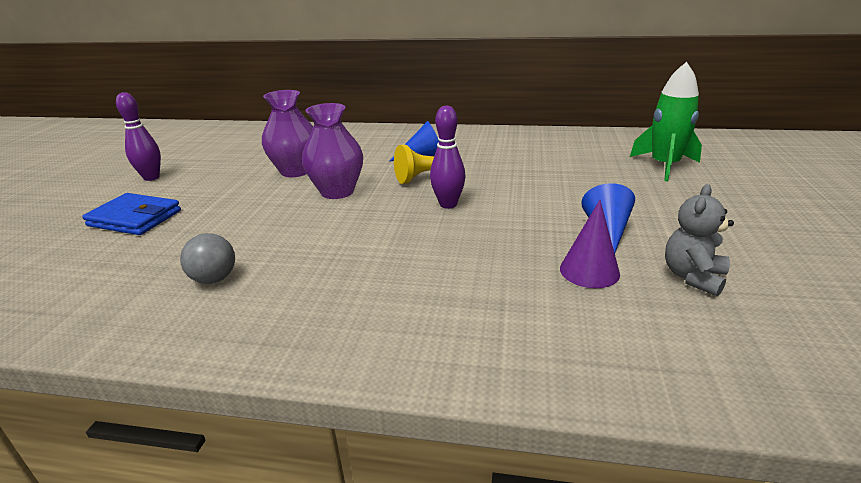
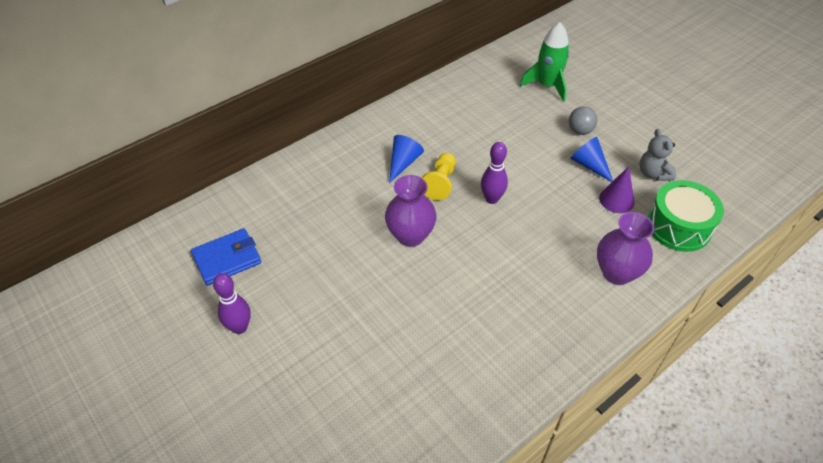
camera: 50 degrees left, 20 degrees up
blue wallet [82,193,181,235] -> blue wallet moved to [191,228,261,286]
grey ball [180,233,235,284] -> grey ball moved to [569,106,598,135]
purple vase [262,90,313,177] -> purple vase moved to [597,212,654,285]
none -> green drum [647,180,724,252]

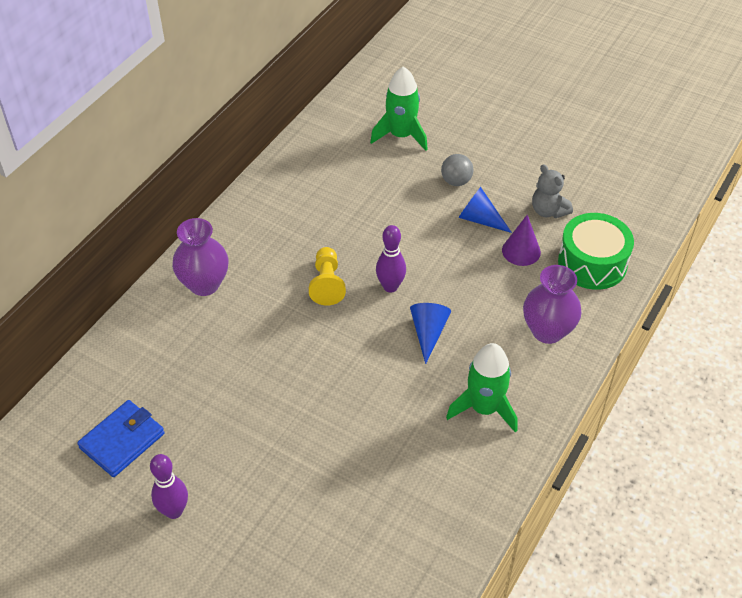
camera: 20 degrees left, 0 degrees up
purple vase [385,175,437,247] -> purple vase moved to [172,218,229,296]
blue cone [389,135,424,183] -> blue cone moved to [410,303,451,364]
none -> green rocket [446,343,517,433]

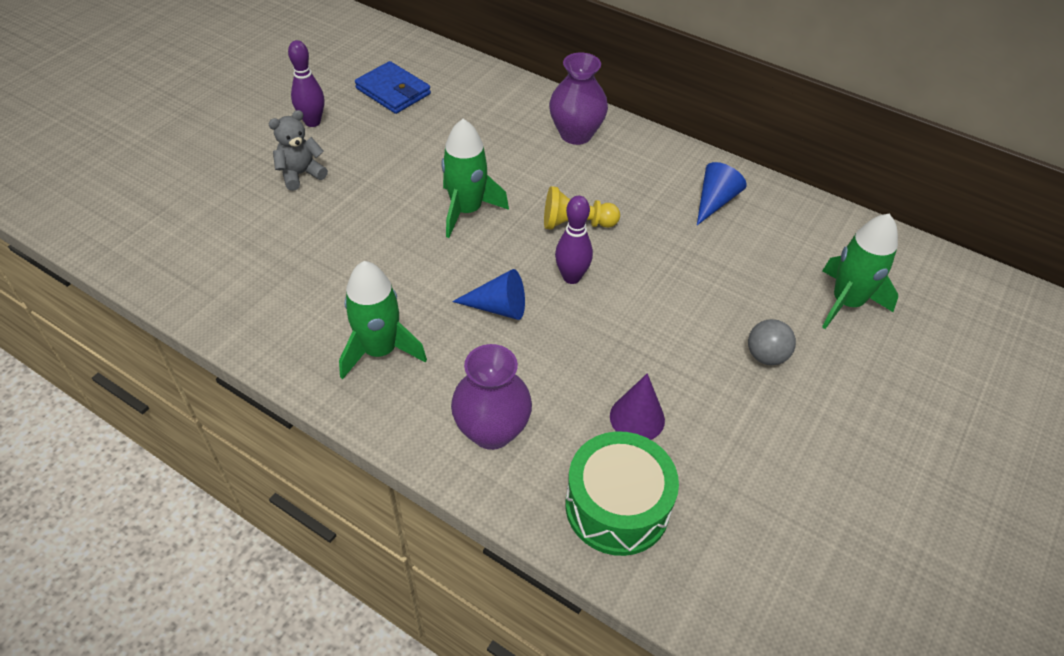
camera: 90 degrees right, 0 degrees up
blue cone [458,187,512,233] -> blue cone moved to [697,162,747,225]
grey teddy bear [532,164,573,218] -> grey teddy bear moved to [269,110,328,191]
none -> green rocket [441,119,509,238]

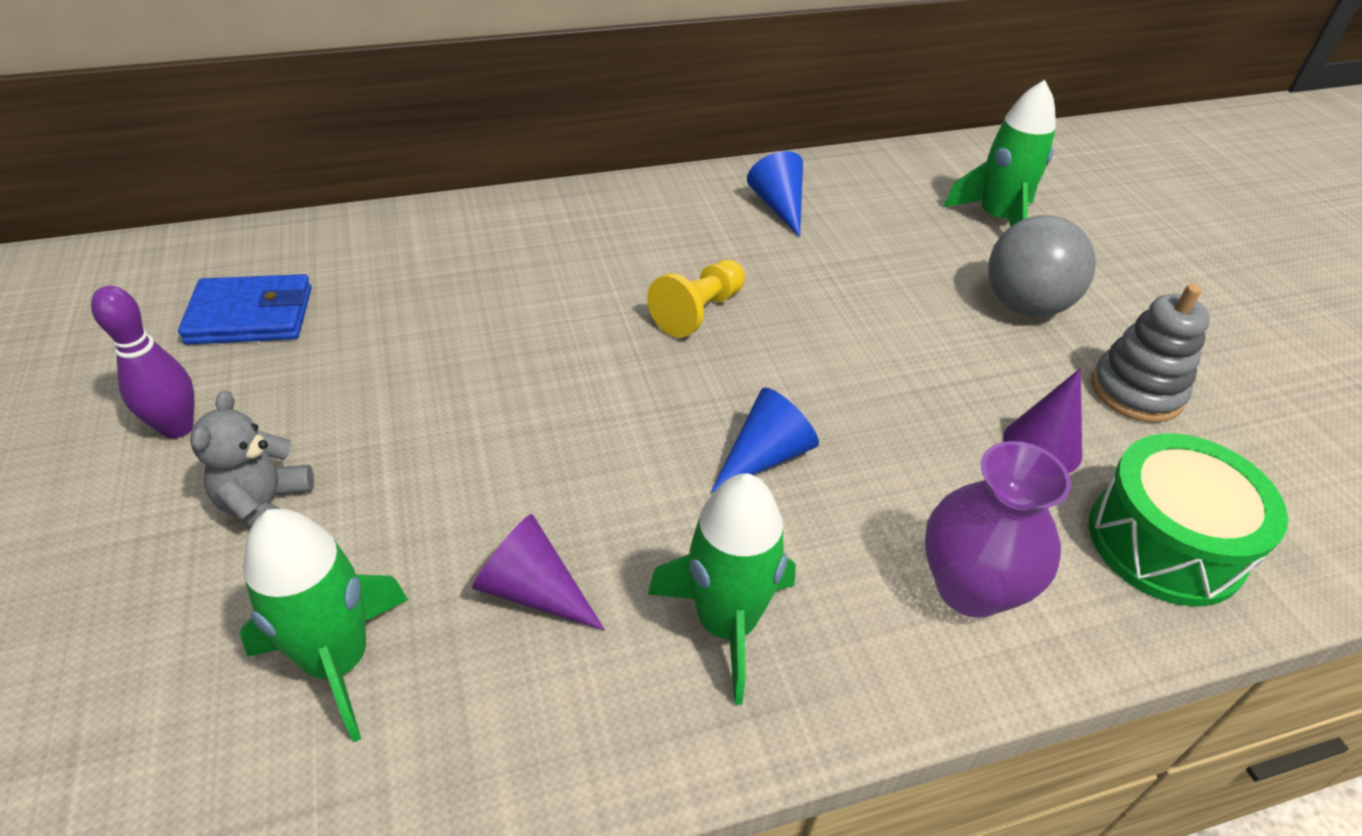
camera: 50 degrees left, 5 degrees down
green rocket [441,119,509,238] -> green rocket moved to [239,509,408,742]
purple vase [549,52,608,145] -> none
purple bowling pin [555,196,593,284] -> none
grey ball [748,319,796,365] -> grey ball [988,215,1096,316], size x1.69
none -> purple cone [472,514,605,630]
none -> grey stacking toy [1091,284,1210,423]

